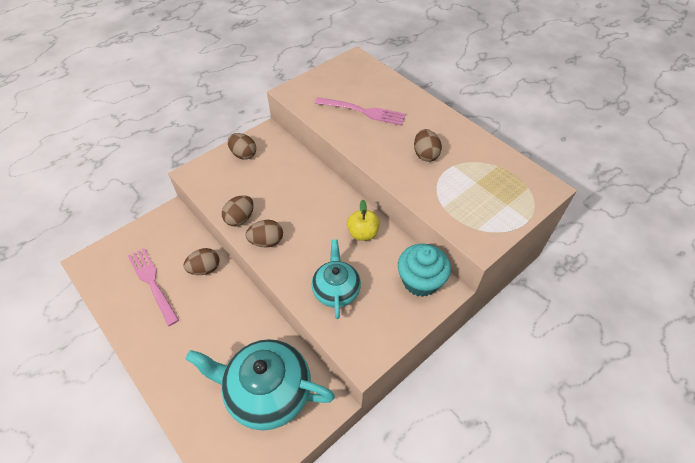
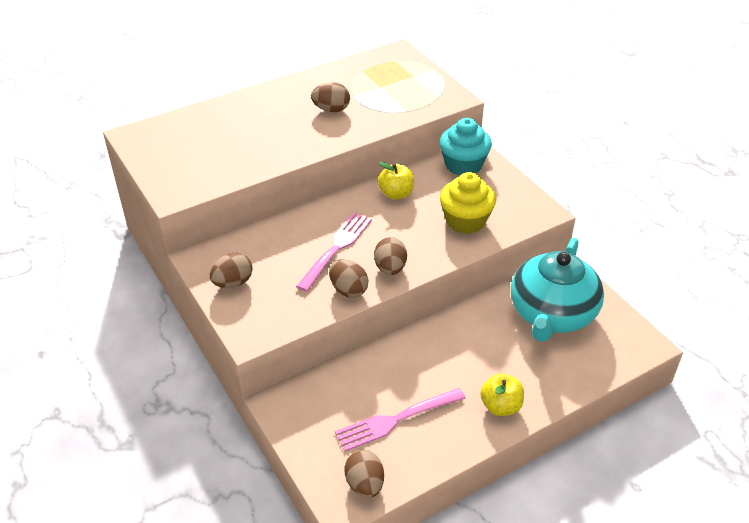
camera: 80 degrees left, 10 degrees down
brown egg [184,248,220,275] -> brown egg moved to [345,450,384,498]
turquoise teapot [312,239,361,319] -> yellow cupcake [440,172,496,234]
pink fork [314,97,406,126] -> pink fork moved to [296,212,372,292]
none -> yellow apple [480,373,524,416]

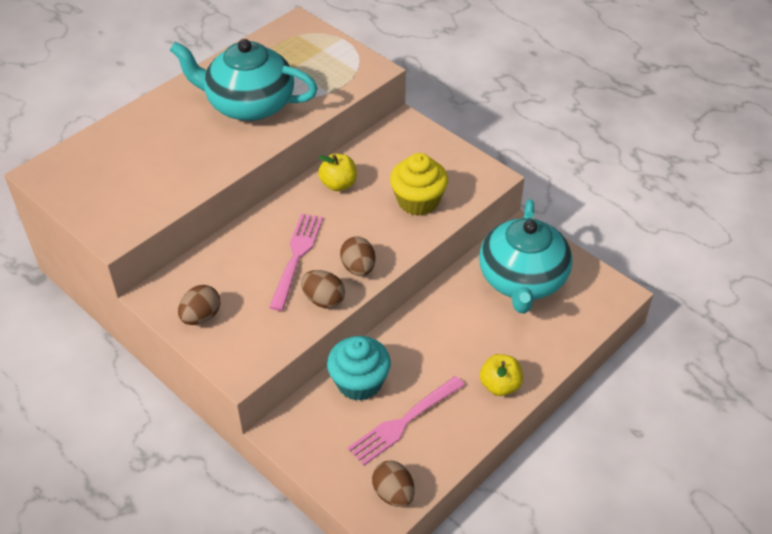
camera: 15 degrees left, 5 degrees up
brown egg [311,82,350,112] -> turquoise teapot [170,39,318,121]
turquoise cupcake [440,118,492,175] -> turquoise cupcake moved to [327,336,391,401]

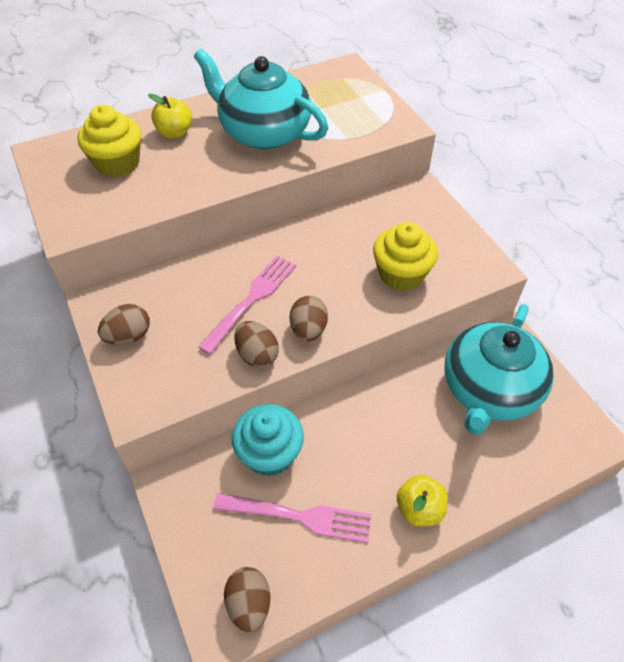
camera: 20 degrees right, 5 degrees up
yellow apple [318,154,357,191] -> yellow apple moved to [148,94,192,138]
pink fork [348,376,465,465] -> pink fork turned 150 degrees counterclockwise [213,493,372,543]
none -> yellow cupcake [78,105,141,177]

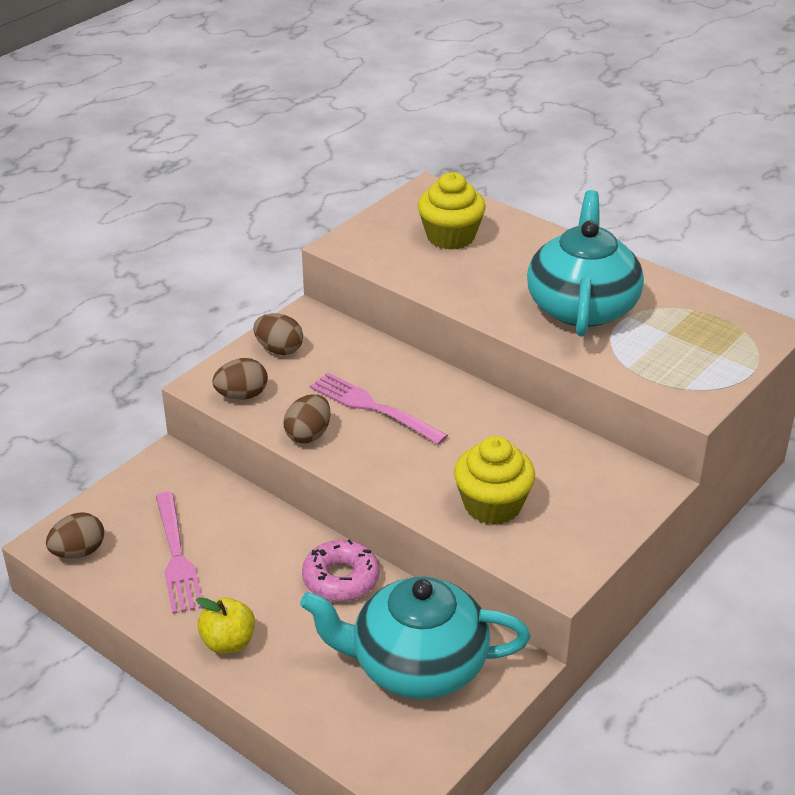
camera: 65 degrees right, 15 degrees down
yellow apple [148,94,192,138] -> none
pink fork [198,256,296,354] -> pink fork turned 150 degrees counterclockwise [310,373,448,445]
turquoise cupcake [232,404,304,476] -> none
brown egg [290,296,328,342] -> brown egg moved to [212,358,268,400]
none -> pink donut [302,540,380,602]

